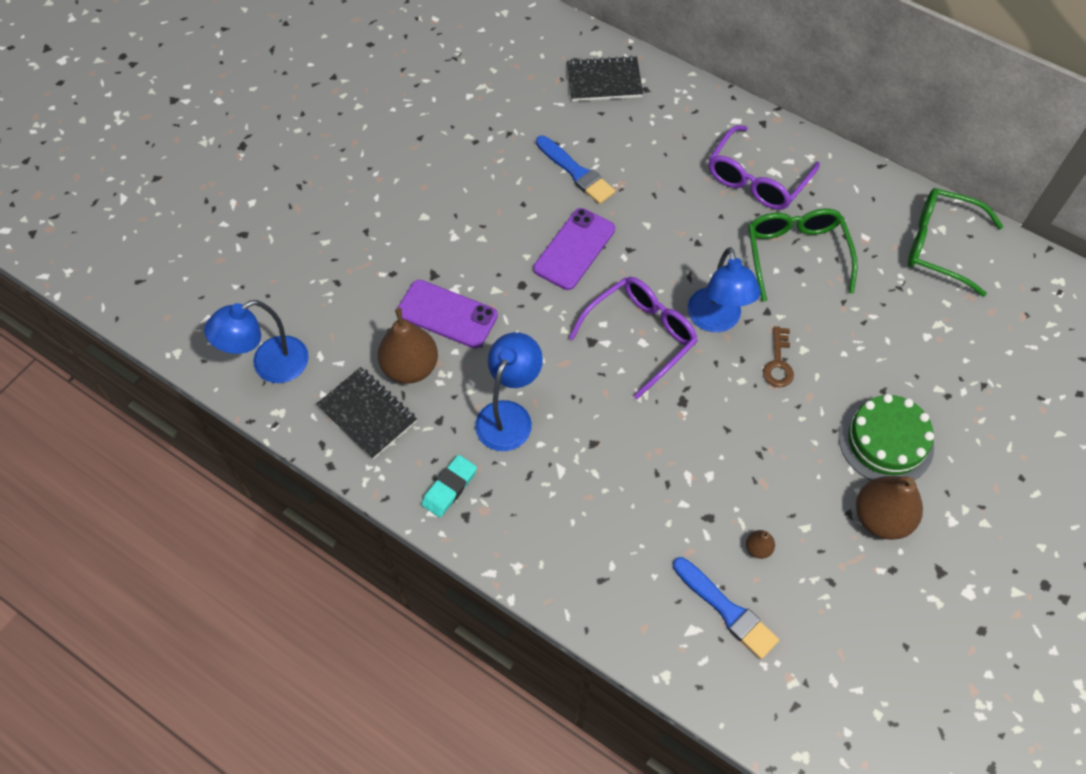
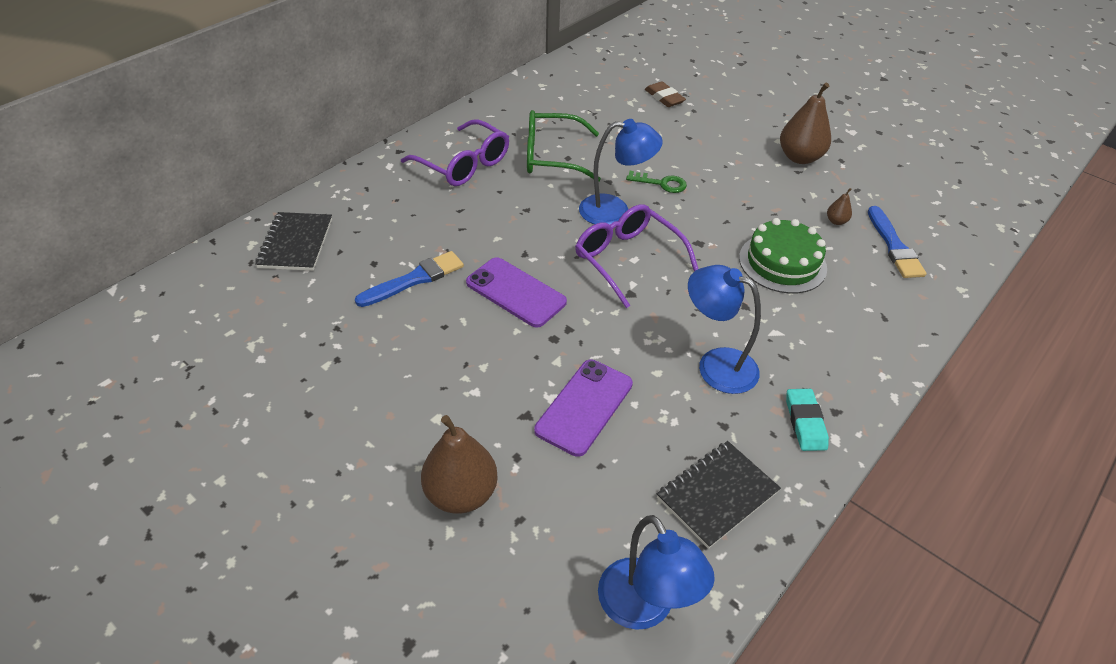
camera: 85 degrees left, 15 degrees down
brown pear [378,308,438,384] -> brown pear moved to [421,415,498,514]
turquoise eraser [421,455,477,518] -> turquoise eraser turned 45 degrees clockwise [786,389,829,451]
blue brush [673,557,779,659] -> blue brush turned 120 degrees clockwise [868,206,927,278]
brown key [763,326,794,387] -> green key [626,171,687,193]
green cake [839,394,934,480] -> green cake moved to [739,218,827,294]
green glasses [908,188,1003,297] -> none
none -> brown eraser [645,81,686,107]

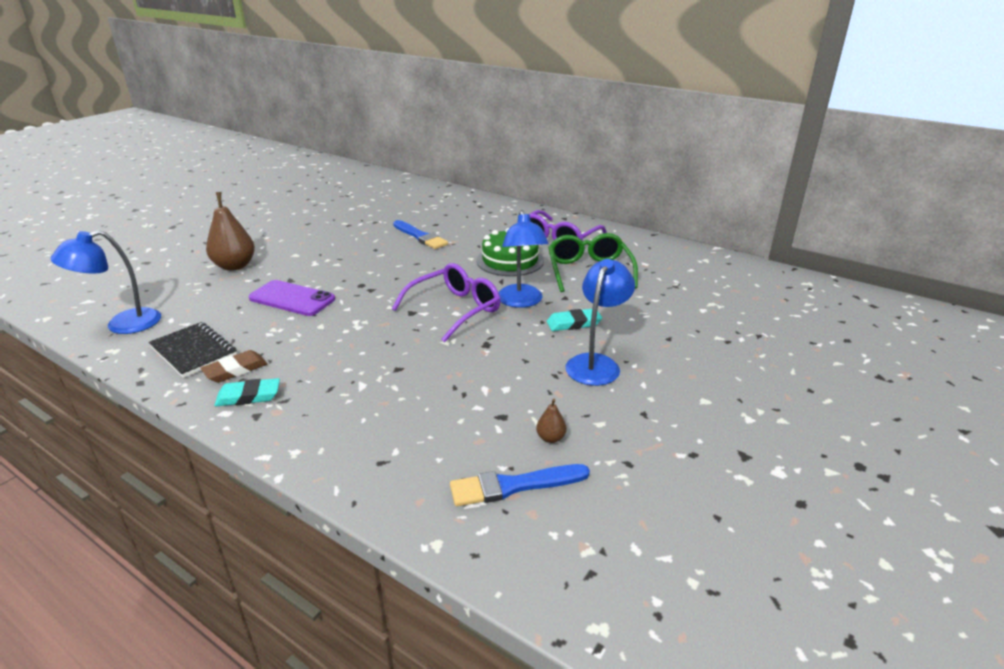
camera: 85 degrees right, 15 degrees down
black notebook [255,212,332,271] -> none
purple phone [466,257,567,328] -> none
green key [626,171,687,193] -> turquoise eraser [547,309,602,331]
brown eraser [645,81,686,107] -> brown eraser moved to [201,350,268,383]
blue lamp [688,265,761,394] -> blue lamp moved to [566,259,635,386]
green cake [739,218,827,294] -> green cake moved to [476,228,544,276]
brown pear [780,83,831,164] -> none

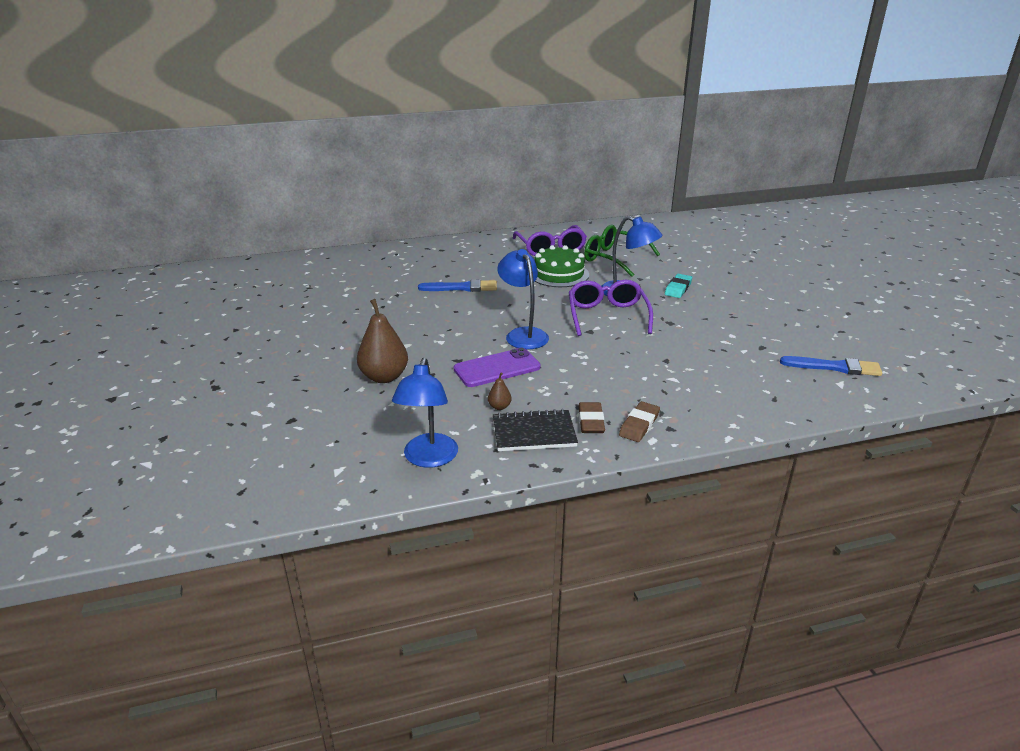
camera: 50 degrees left, 0 degrees up
turquoise eraser [214,378,280,406] -> brown eraser [619,401,660,442]
blue brush [450,464,590,506] -> blue brush turned 105 degrees counterclockwise [780,356,882,376]
brown pear [536,398,567,443] -> brown pear moved to [488,373,512,410]
blue lamp [566,259,635,386] -> blue lamp moved to [497,249,549,349]

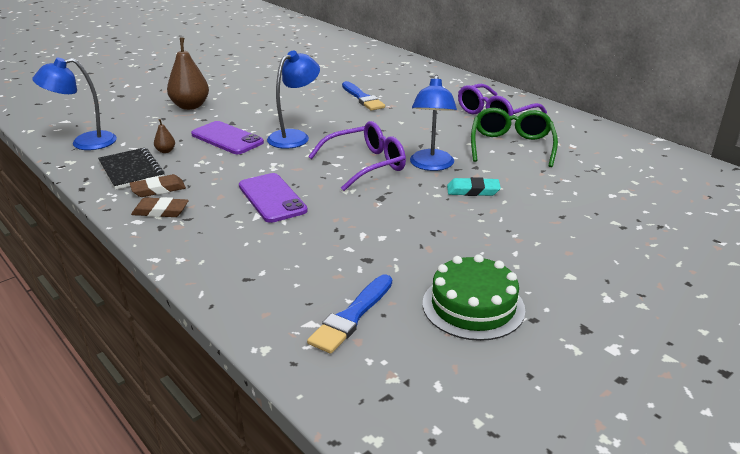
camera: 65 degrees right, 0 degrees up
green cake [534,245,589,287] -> green cake moved to [423,254,525,341]
blue brush [780,356,882,376] -> blue brush turned 45 degrees clockwise [307,274,392,354]
none -> purple phone [239,173,308,223]

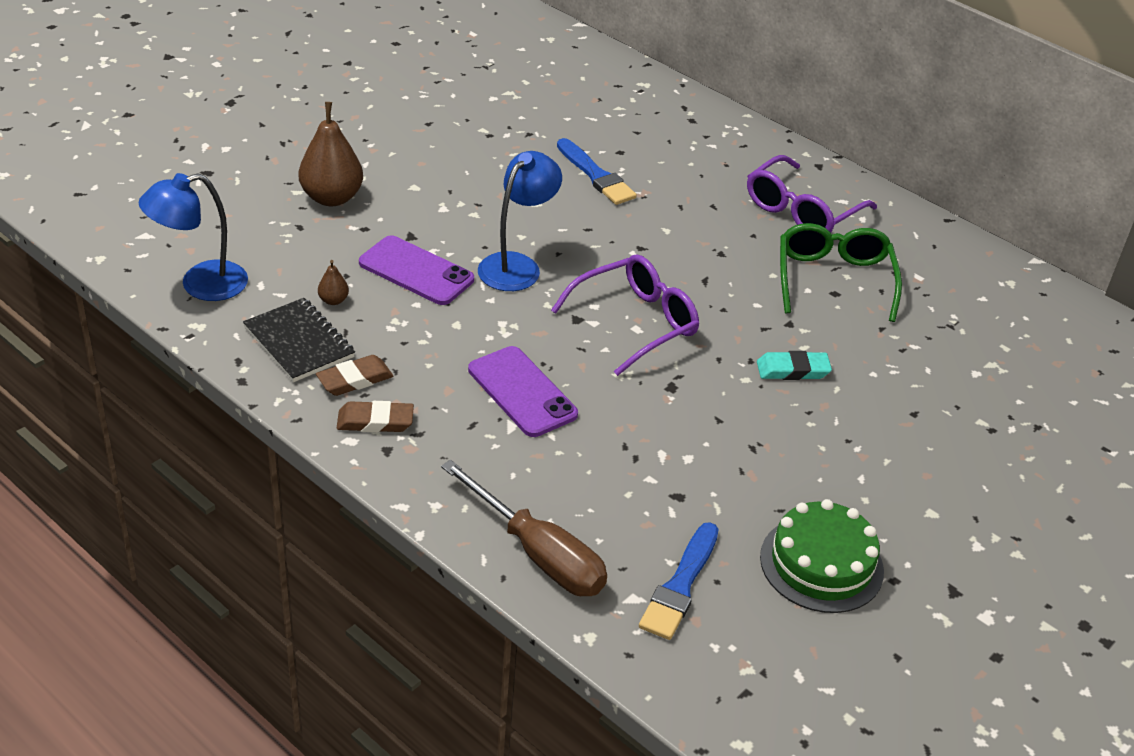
camera: 10 degrees left, 10 degrees up
blue lamp [410,75,457,171] -> none
none -> brown screwdriver [441,460,607,596]

